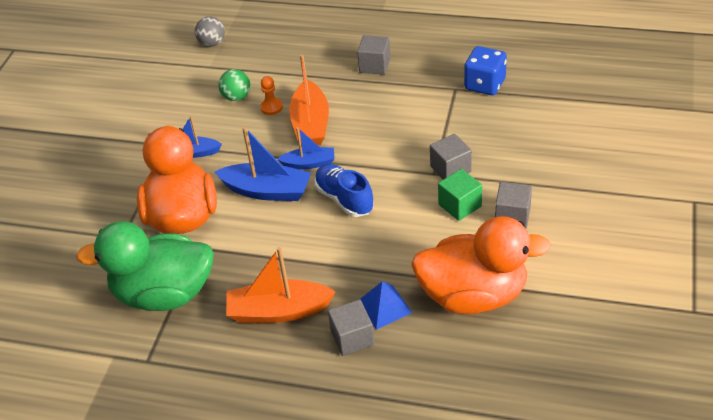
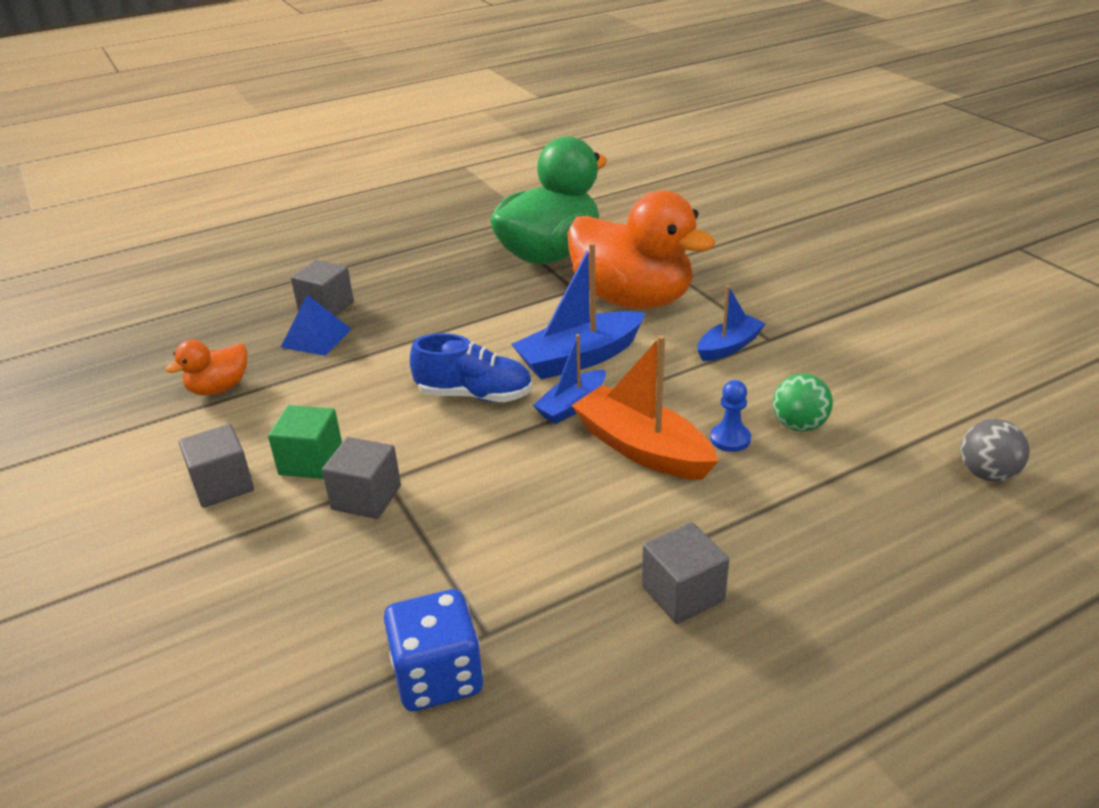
camera: 135 degrees right, 10 degrees down
orange boat [226,247,336,323] -> none
orange pawn [260,76,283,115] -> blue pawn [710,380,751,452]
orange duck [411,216,551,314] -> orange duck [165,340,247,395], size x0.46

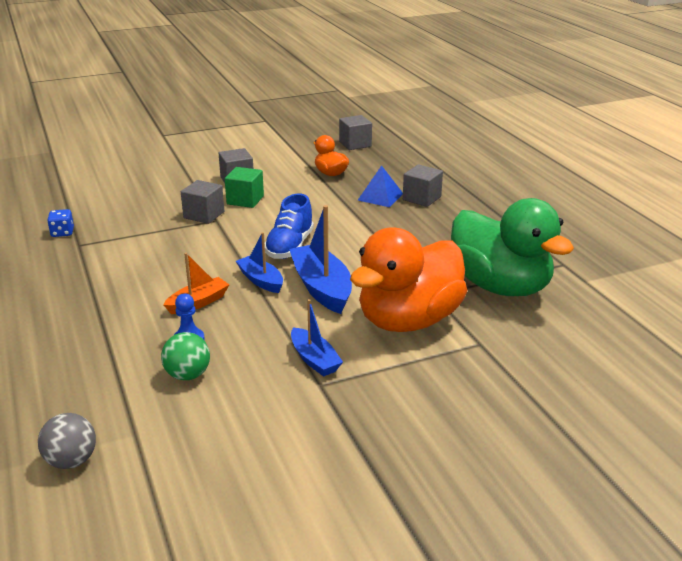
camera: 95 degrees right, 5 degrees down
blue dice [384,589,483,711] -> blue dice [47,209,74,237], size x0.55
orange boat [571,335,718,480] -> orange boat [163,253,229,314], size x0.60
grey cube [642,522,729,624] -> grey cube moved to [339,115,372,150]

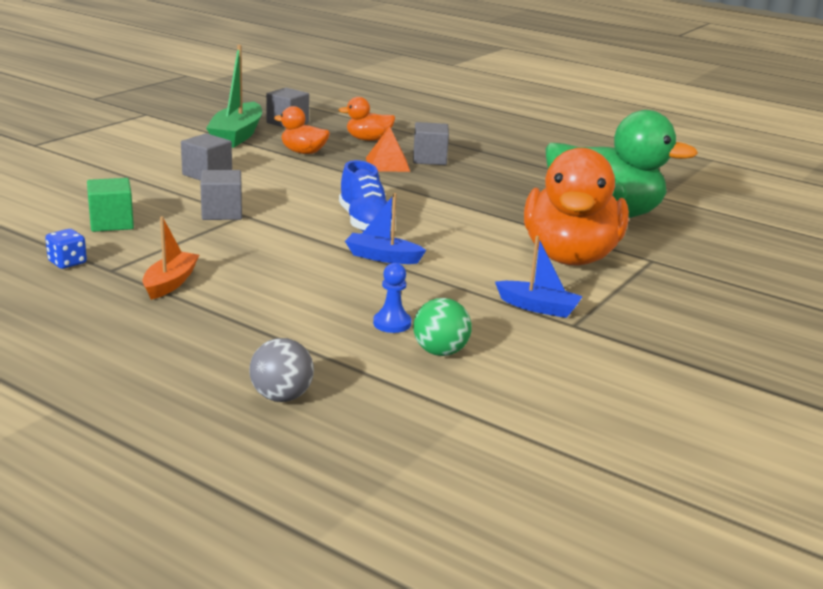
camera: 35 degrees left, 5 degrees down
grey ball [38,413,96,469] -> grey ball moved to [249,338,314,402]
orange boat [163,253,229,314] -> orange boat moved to [143,216,199,300]
green cube [225,167,264,208] -> green cube moved to [87,178,134,232]
blue boat [289,205,352,314] -> none
blue pyramid [358,165,403,207] -> orange pyramid [366,126,410,172]
none -> green boat [206,45,262,148]
none -> orange duck [339,97,395,141]

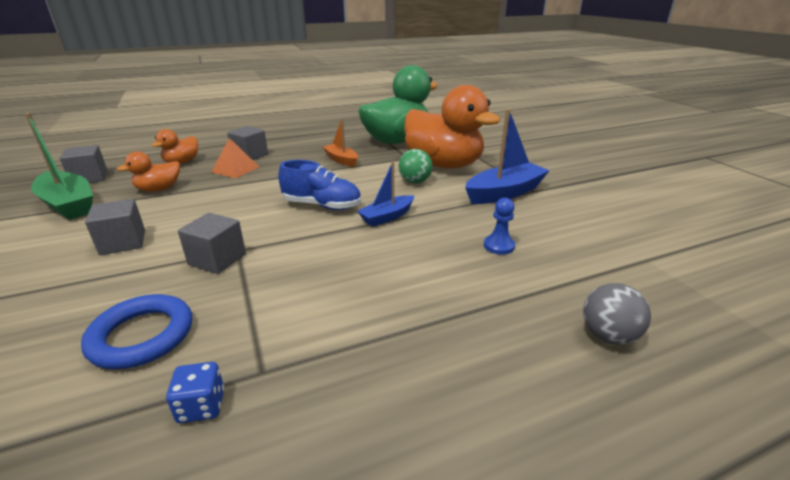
camera: 55 degrees left, 5 degrees up
green cube [87,178,134,232] -> blue ring [81,294,192,369]
orange boat [143,216,199,300] -> orange boat moved to [323,118,358,167]
green ball [413,298,472,356] -> green ball moved to [398,149,433,183]
blue boat [495,236,583,318] -> blue boat [465,109,550,204], size x1.66

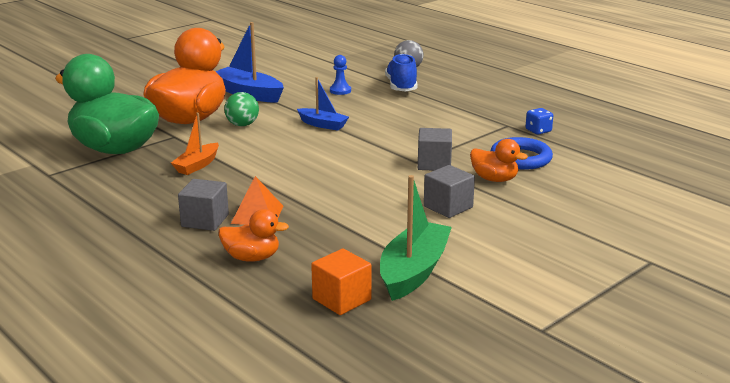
camera: 110 degrees left, 5 degrees down
grey cube [60,145,108,183] -> orange cube [311,248,372,315]
orange duck [117,151,180,192] -> orange duck moved to [470,139,528,182]
blue shoe [278,160,361,210] -> blue shoe moved to [385,54,417,91]

